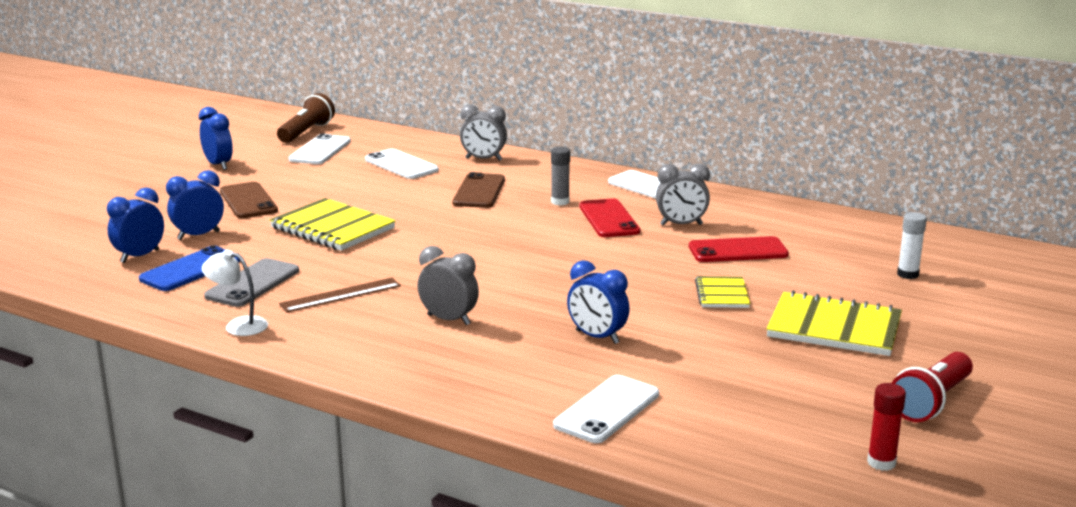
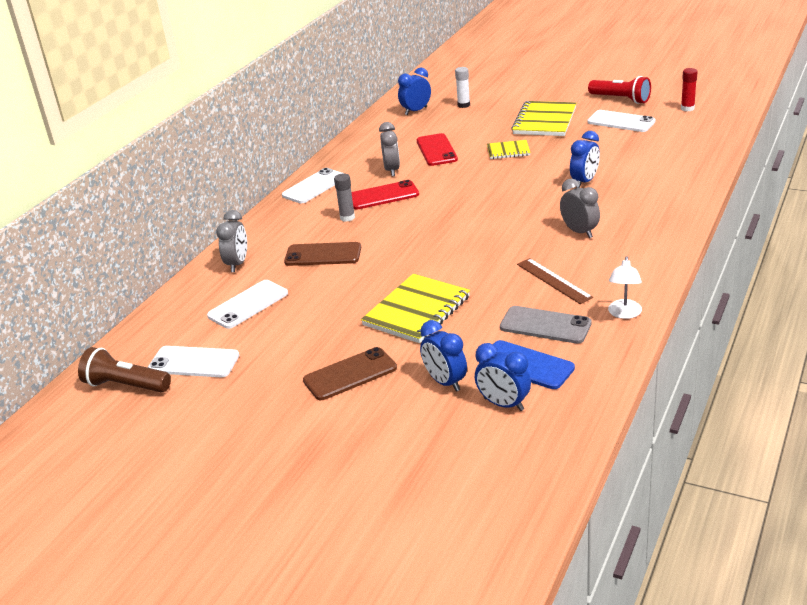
camera: 90 degrees left, 10 degrees up
blue clock [199,107,233,170] -> blue clock moved to [398,68,431,115]
grey clock [418,246,479,325] -> grey clock turned 120 degrees clockwise [560,179,600,238]
white phone [553,375,659,443] -> white phone moved to [588,110,656,132]

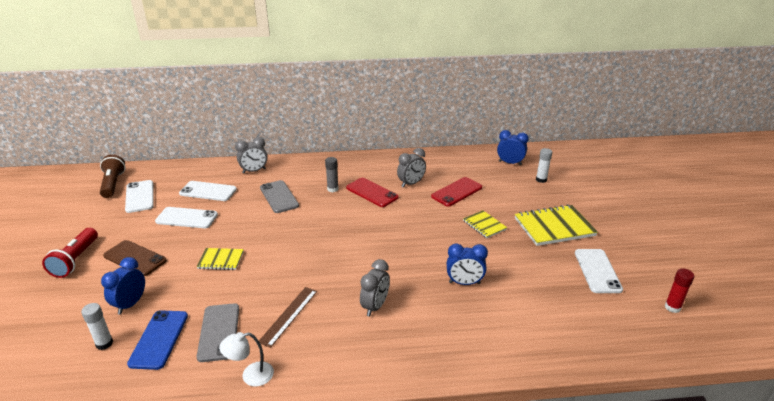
camera: 55 degrees right, 0 degrees up
white phone [282,168,345,203] -> white phone moved to [155,207,218,228]
brown phone [284,242,361,266] -> grey phone [260,180,299,213]
yellow notebook [361,274,470,343] -> yellow notebook [196,248,244,270], size x0.55
blue clock [475,343,531,411] -> white glue stick [81,303,113,350]
red flashlight [588,76,651,104] -> red flashlight moved to [42,228,98,278]

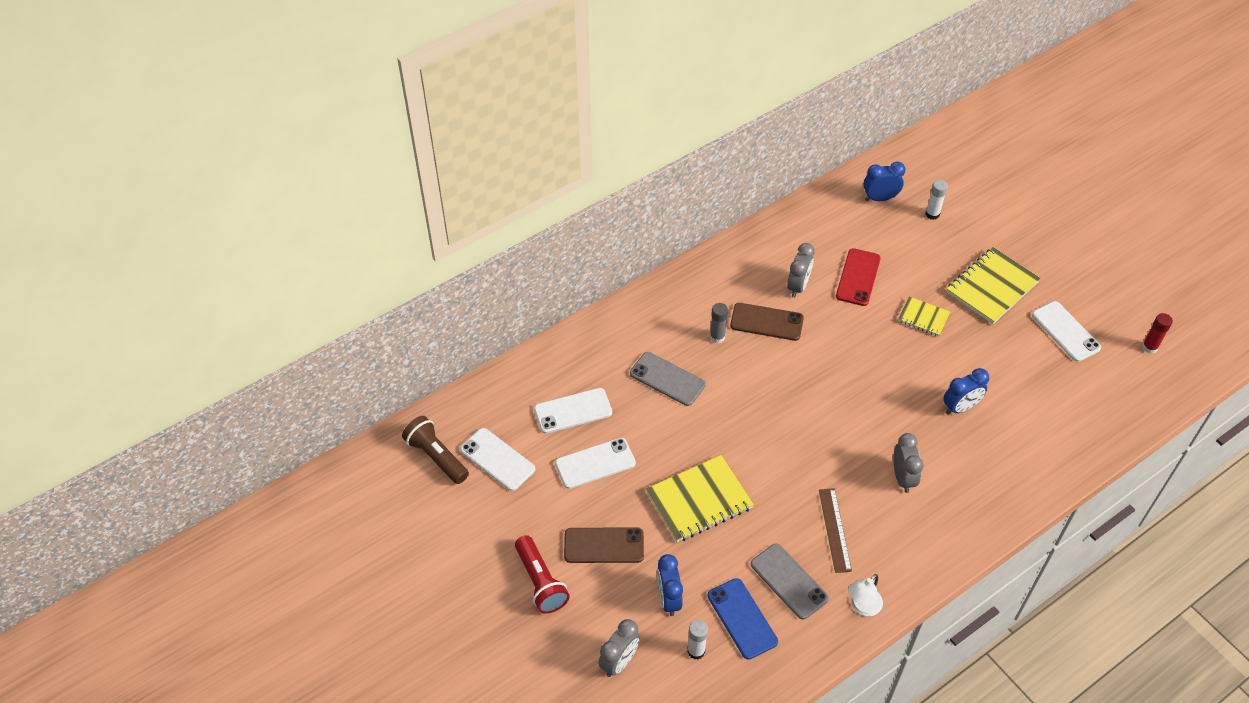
camera: 30 degrees left, 20 degrees up
yellow notebook [196,248,244,270] -> yellow notebook [646,455,754,542], size x1.81
grey clock [235,137,267,173] -> grey clock moved to [598,619,640,677]
red phone [346,178,399,207] -> brown phone [730,303,804,341]

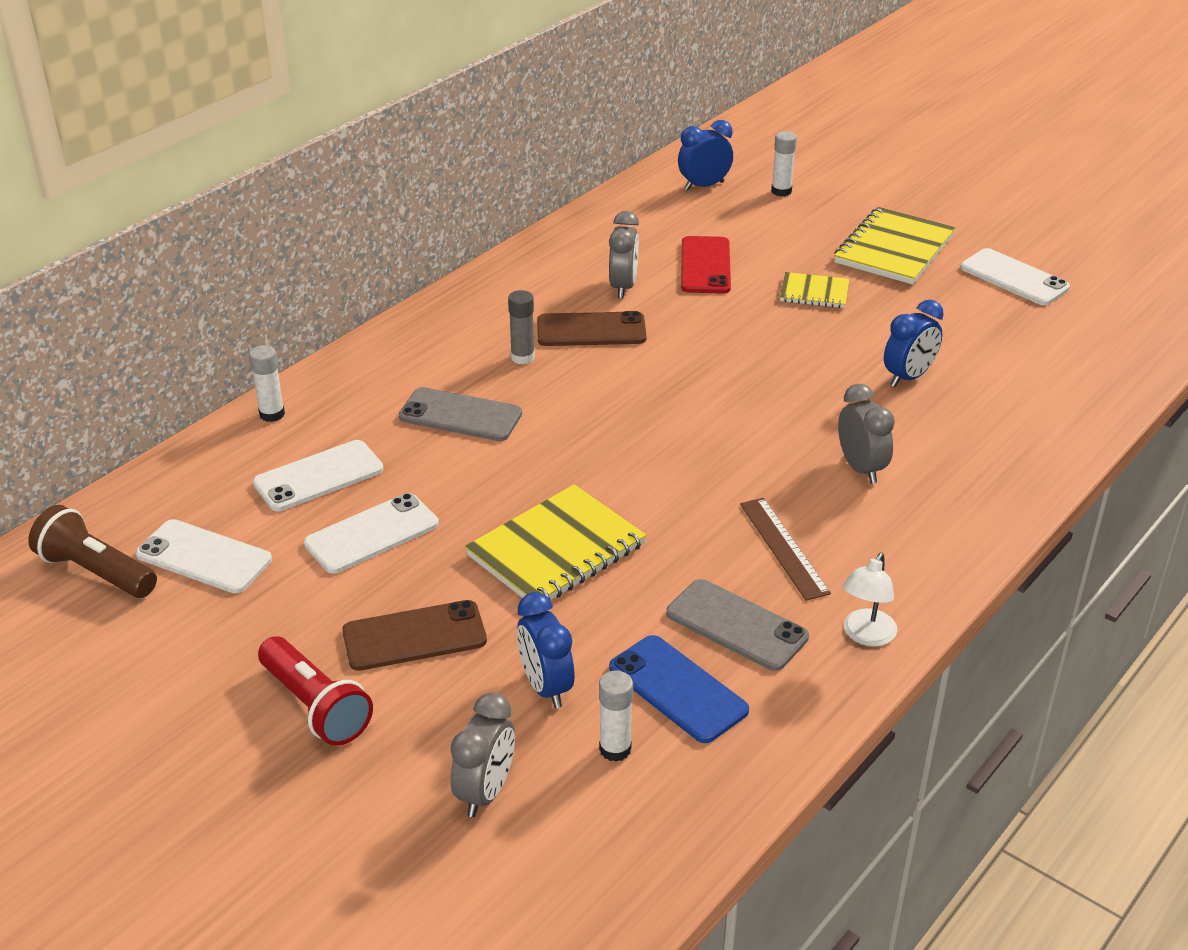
camera: 15 degrees left, 15 degrees down
red glue stick [1142,313,1173,354] -> none
none -> white glue stick [249,345,285,422]

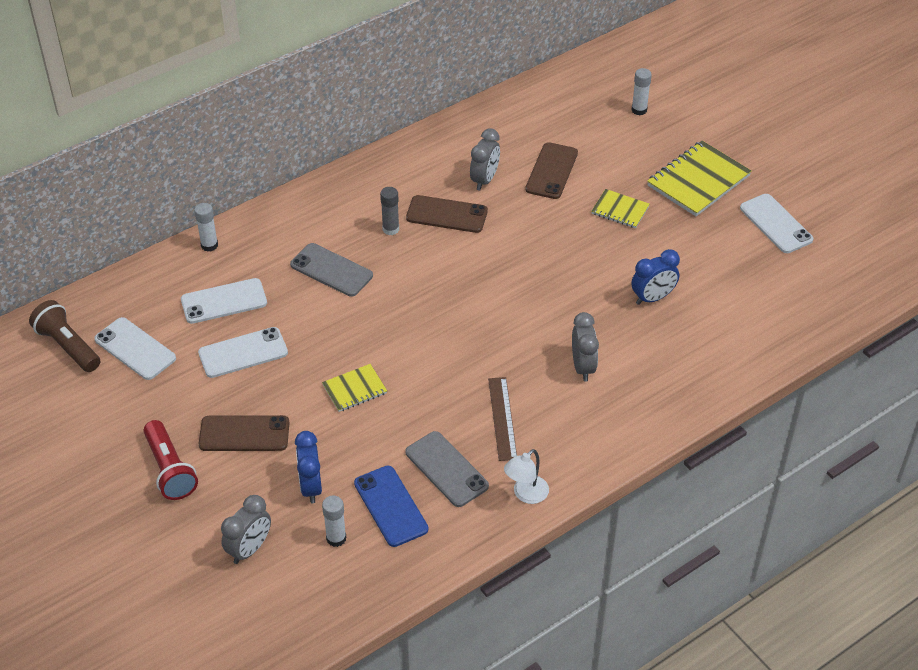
camera: 15 degrees right, 10 degrees up
yellow notebook [465,484,646,600] -> yellow notebook [322,364,387,412], size x0.55
blue clock [678,120,733,191] -> none
red phone [681,236,731,294] -> brown phone [525,142,578,199]

